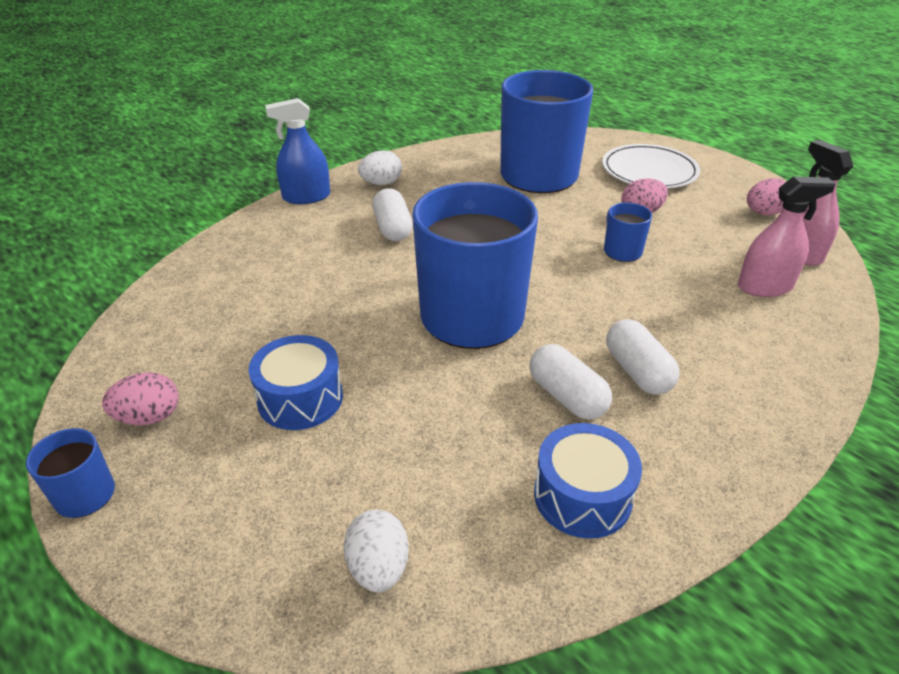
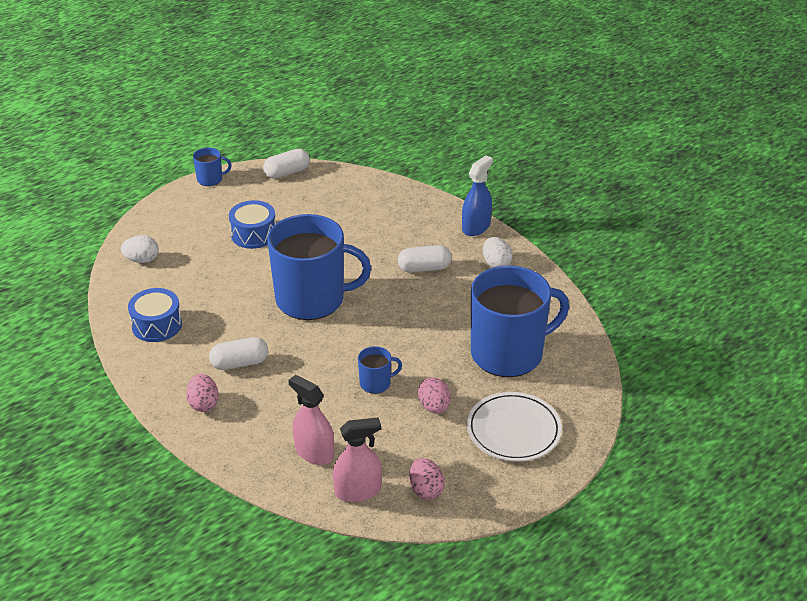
camera: 95 degrees right, 0 degrees up
pink egg [102,372,179,425] -> pink egg moved to [186,374,219,412]
blue spray bottle [265,98,330,204] -> blue spray bottle turned 45 degrees clockwise [462,155,493,236]
white capsule [530,344,612,420] -> white capsule moved to [263,149,310,179]
pink spray bottle [738,177,836,297] -> pink spray bottle turned 135 degrees clockwise [289,375,334,465]

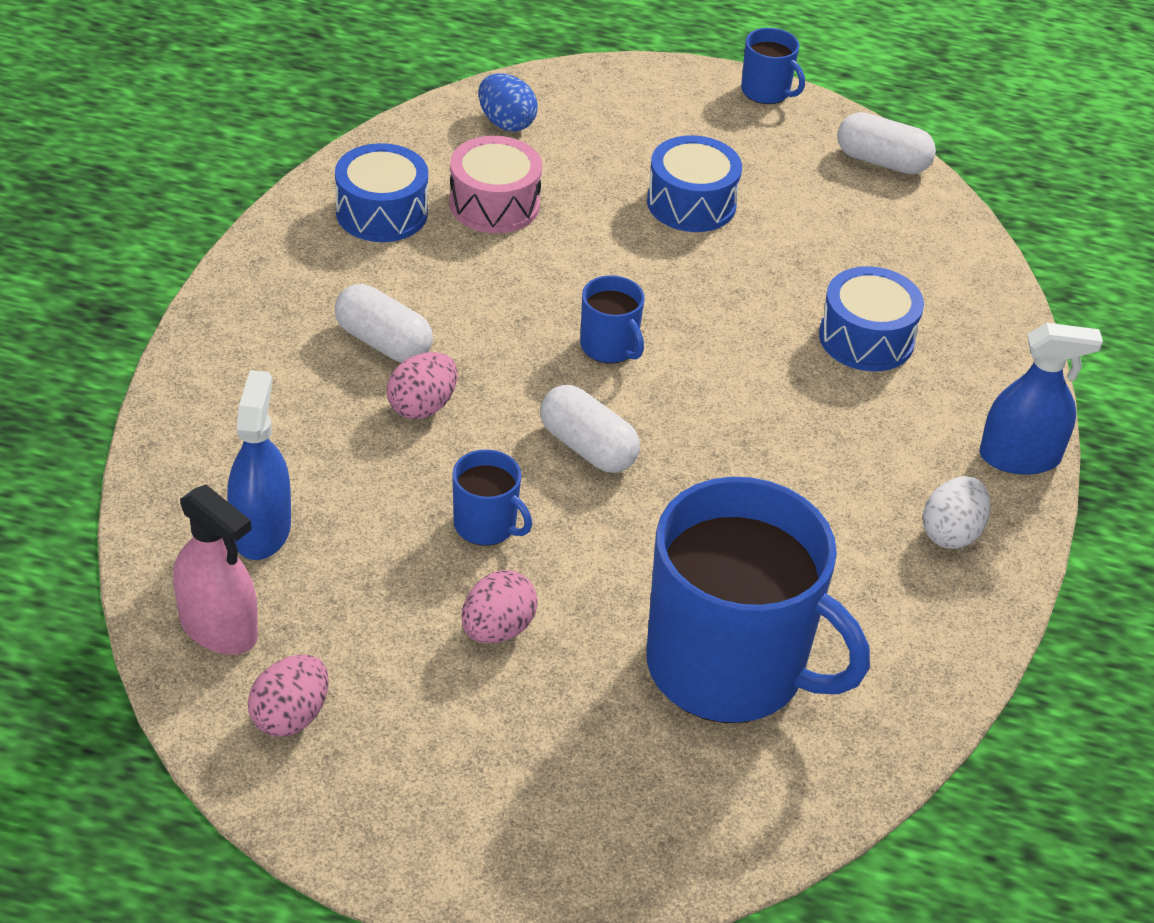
camera: 50 degrees right, 5 degrees up
white egg [121,235,159,263] -> blue egg [478,73,538,131]
pink egg [186,374,219,412] -> pink egg moved to [387,352,458,419]
blue mug [267,214,371,320] -> blue mug [580,275,645,364], size x0.42
pink spray bottle [289,375,334,465] -> blue spray bottle [227,370,291,560]
white capsule [398,245,452,273] -> white capsule moved to [540,385,640,473]
white plate [467,392,562,462] -> none
none -> pink drum [449,136,542,233]
none -> blue drum [819,266,924,371]

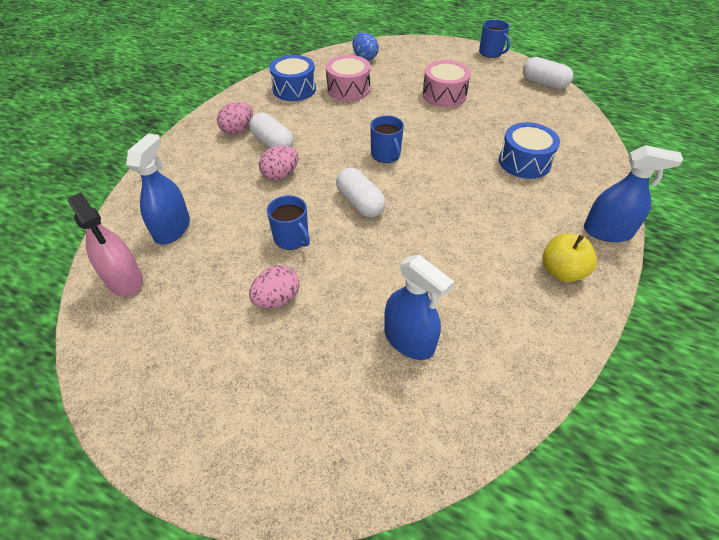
camera: 15 degrees right, 5 degrees up
pink egg [248,655,329,737] -> pink egg moved to [217,102,253,134]
blue drum [647,135,742,232] -> pink drum [422,60,471,107]
blue mug [647,477,870,723] -> blue spray bottle [384,255,454,360]
white egg [923,476,991,549] -> yellow apple [542,233,597,282]

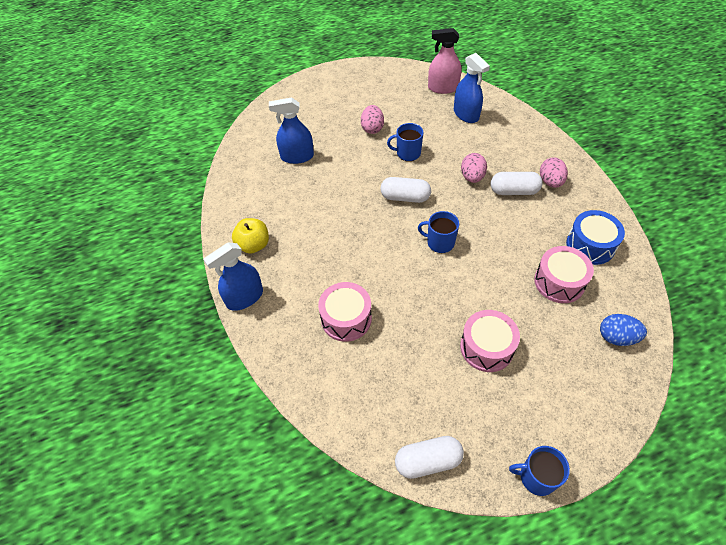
camera: 135 degrees right, 5 degrees up
blue drum [499,122,560,179] -> pink drum [318,282,372,342]

